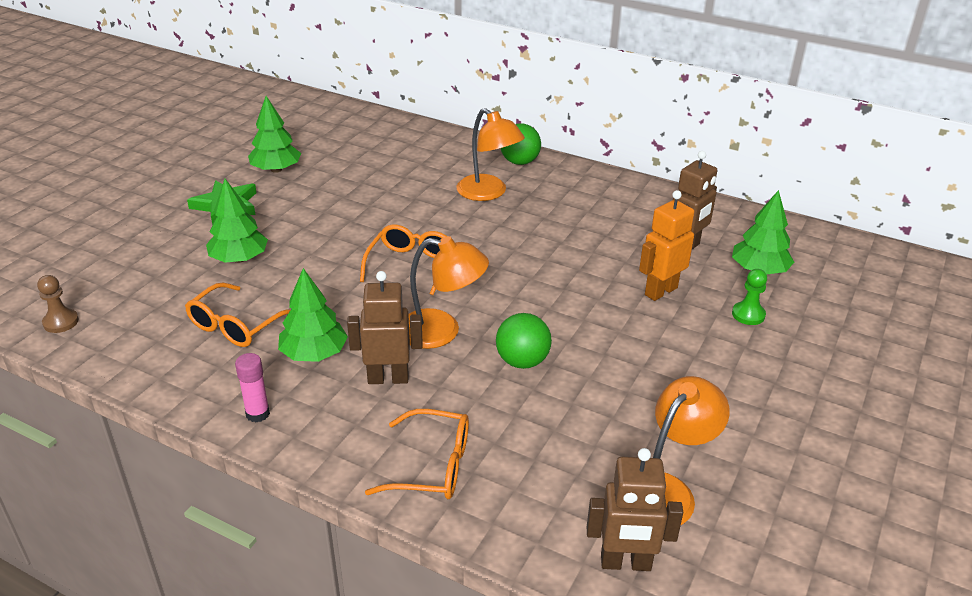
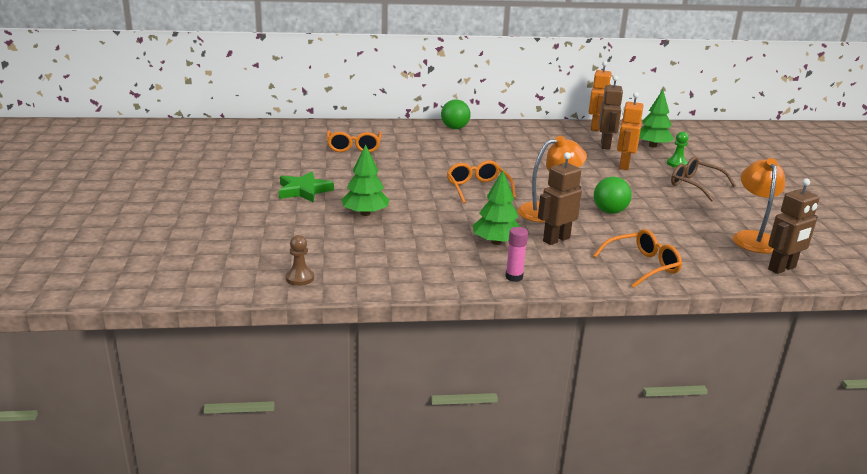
camera: 35 degrees left, 10 degrees down
orange glasses [185,283,290,347] -> orange glasses moved to [327,130,382,152]
green tree [248,96,301,173] -> none
orange lamp [457,108,525,201] -> none
none -> orange robot [589,61,612,131]
none -> brown glasses [671,157,736,202]

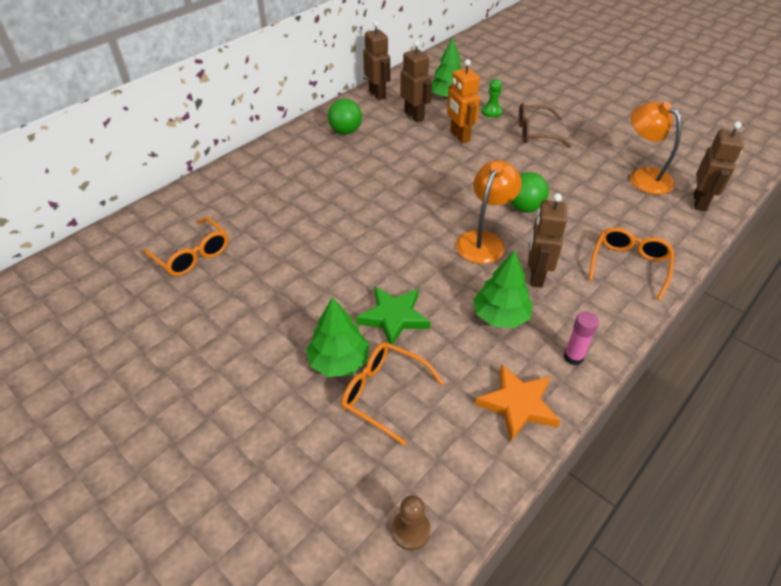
camera: 40 degrees left, 20 degrees up
green star [279,171,334,203] -> green star moved to [356,287,430,345]
green ball [441,99,471,129] -> green ball moved to [328,99,362,134]
orange glasses [447,160,516,204] -> orange glasses moved to [341,342,444,445]
orange robot [589,61,612,131] -> brown robot [363,21,390,100]
none -> orange star [475,364,561,442]

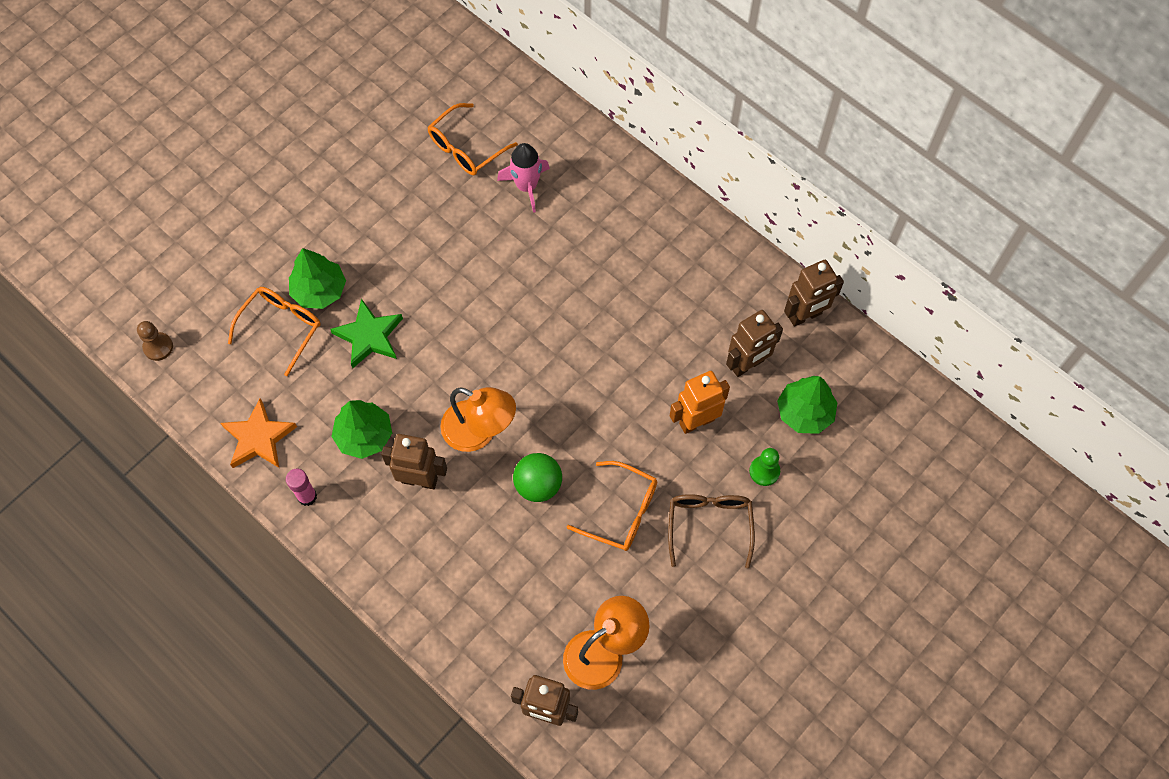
camera: 90 degrees right, 20 degrees up
green ball [328,99,362,134] -> none
orange glasses [588,227,674,300] -> orange glasses moved to [567,461,657,551]
none -> pink rocket [497,143,550,213]

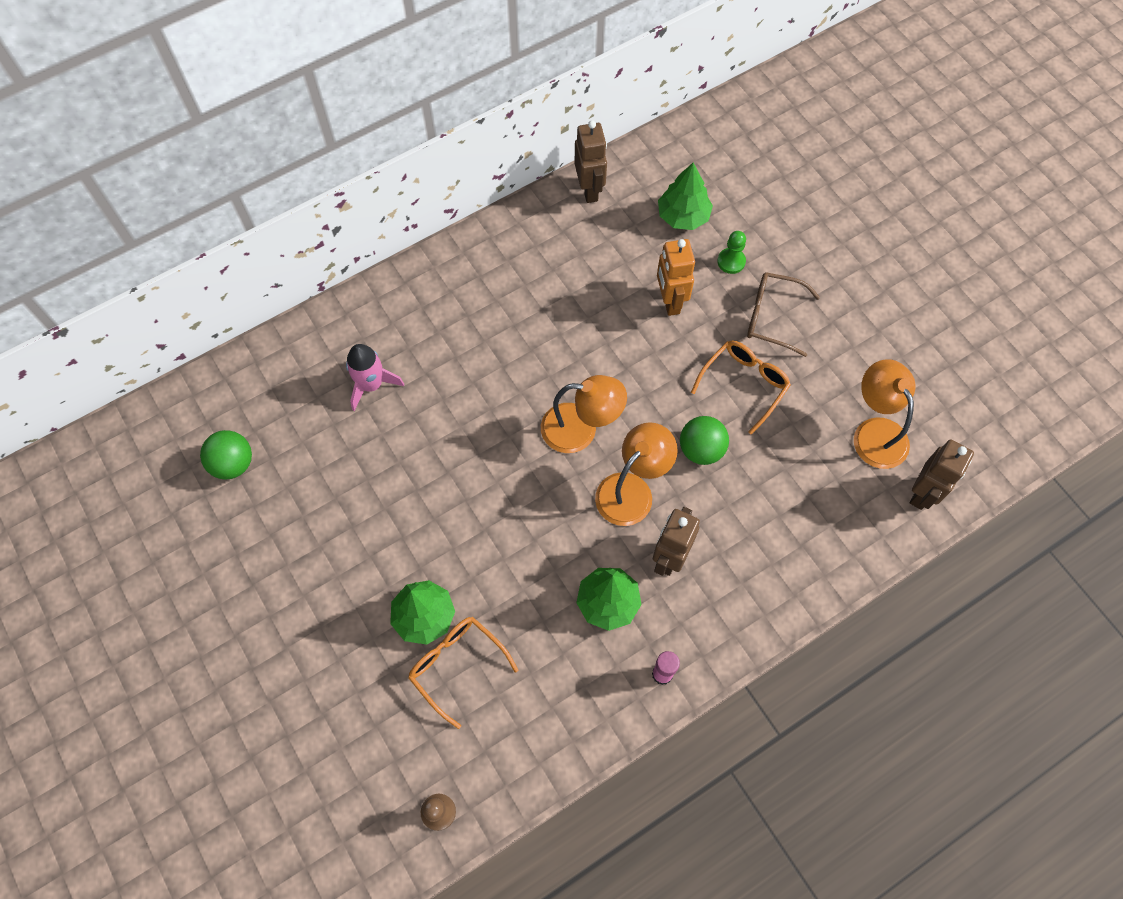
camera: 75 degrees left, 0 degrees up
orange star [221,398,297,468] -> none
green star [330,299,403,368] -> none
orange glasses [428,103,518,175] -> none
brown robot [726,310,783,377] -> none
none -> green ball [200,430,252,479]
none -> orange lamp [541,375,627,453]

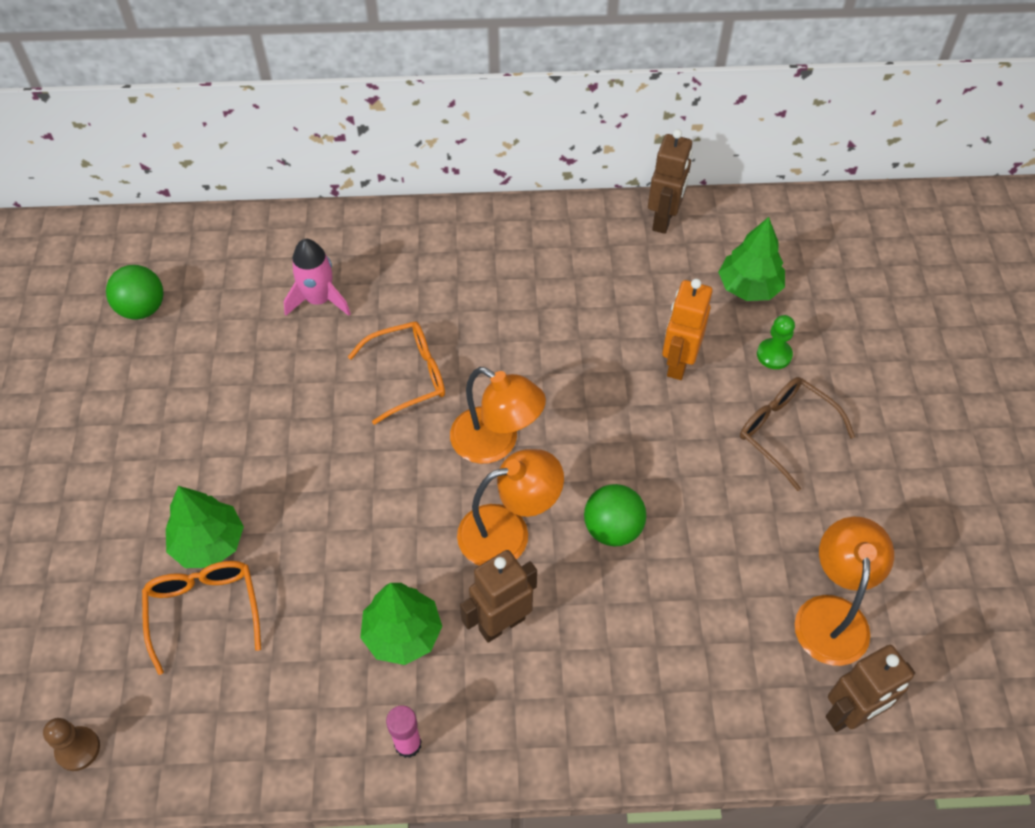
camera: 30 degrees right, 10 degrees down
orange glasses [691,341,791,434] -> orange glasses moved to [348,322,445,425]

